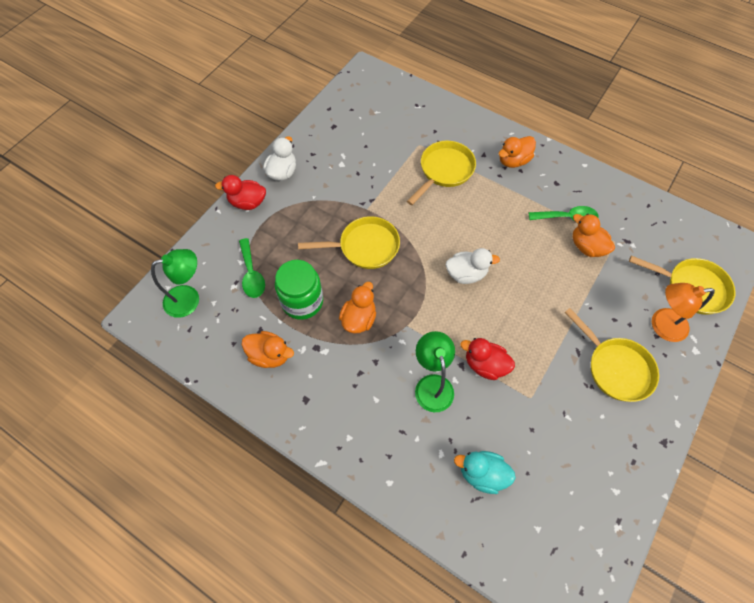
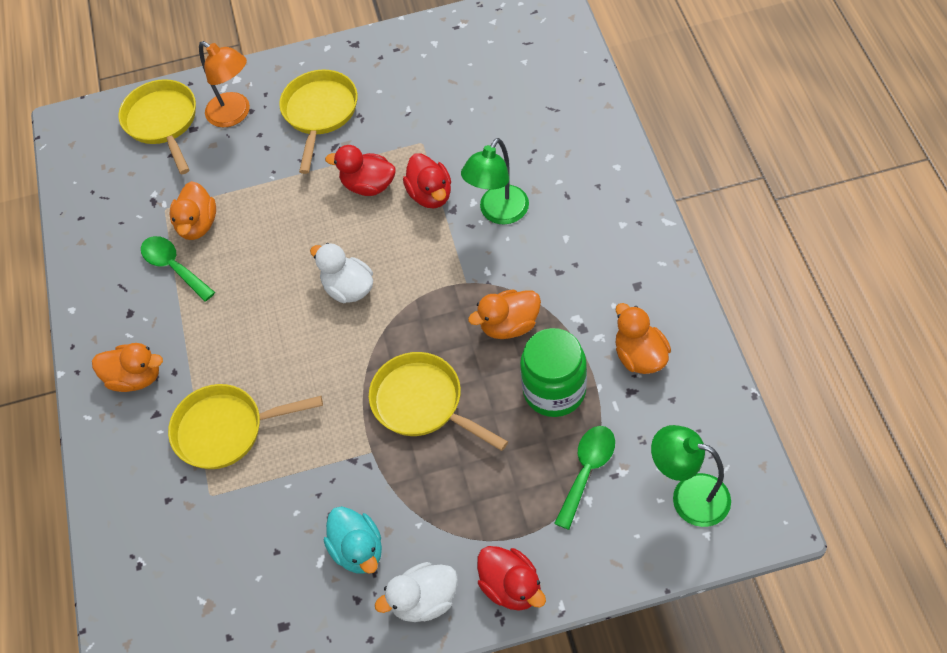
camera: 130 degrees left, 5 degrees down
turquoise duck [454,451,516,494] -> turquoise duck moved to [324,506,382,574]
none -> red duck [325,145,396,196]

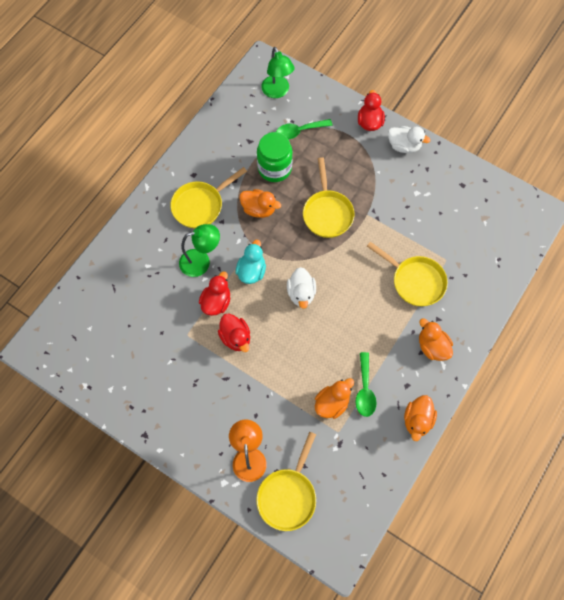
camera: 140 degrees left, 10 degrees up
yellow pan [279,69,358,174] -> yellow pan moved to [170,167,247,228]
turquoise duck [324,506,382,574] -> turquoise duck moved to [235,240,266,284]
orange duck [615,303,671,374] -> orange duck moved to [404,395,437,441]

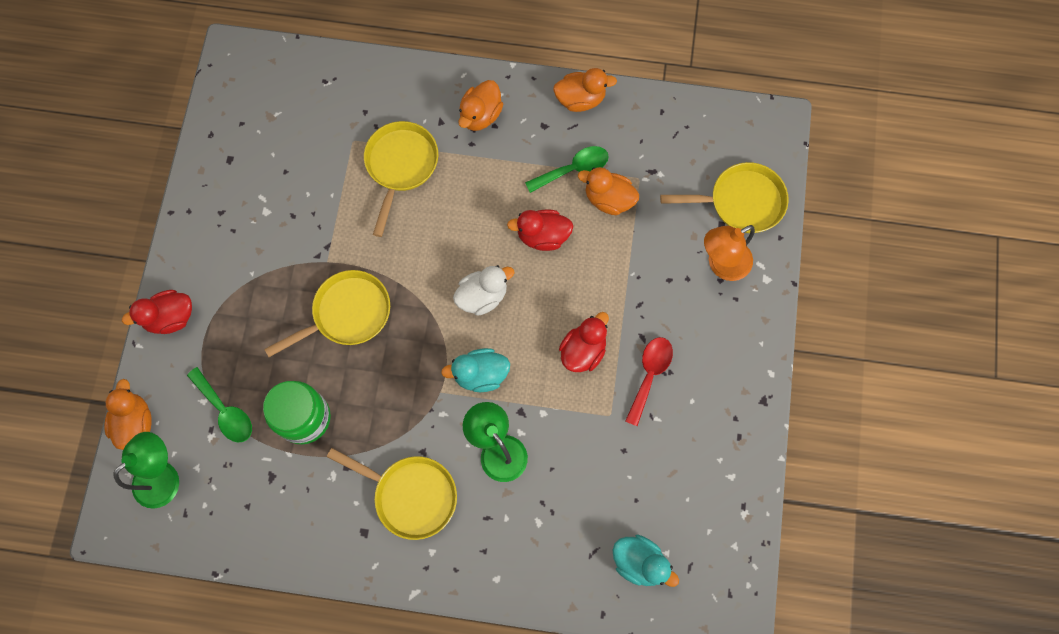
camera: 115 degrees left, 5 degrees up
red duck [199,272,230,316] -> red duck moved to [507,209,573,251]
orange duck [239,189,281,218] -> orange duck moved to [105,379,152,450]
white duck [388,126,430,153] -> none
none -> turquoise duck [613,535,679,587]
none -> red spoon [625,337,673,426]

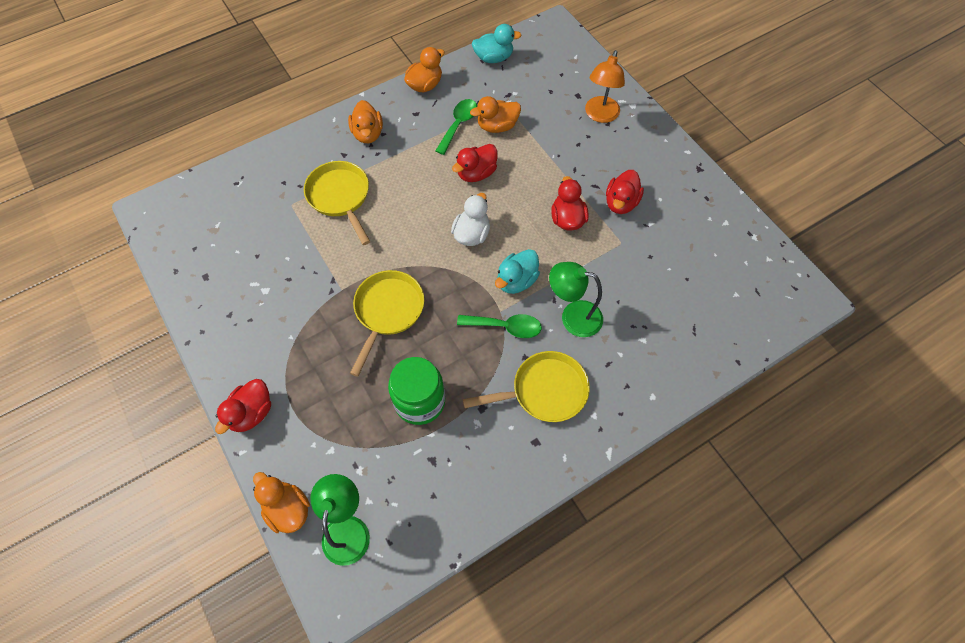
camera: 40 degrees left, 10 degrees down
green spoon [187,367,252,443] -> green spoon moved to [457,314,542,338]
turquoise duck [613,535,679,587] -> turquoise duck moved to [472,24,522,63]
red spoon [625,337,673,426] -> red duck [606,170,644,214]
yellow pan [660,162,789,233] -> none

